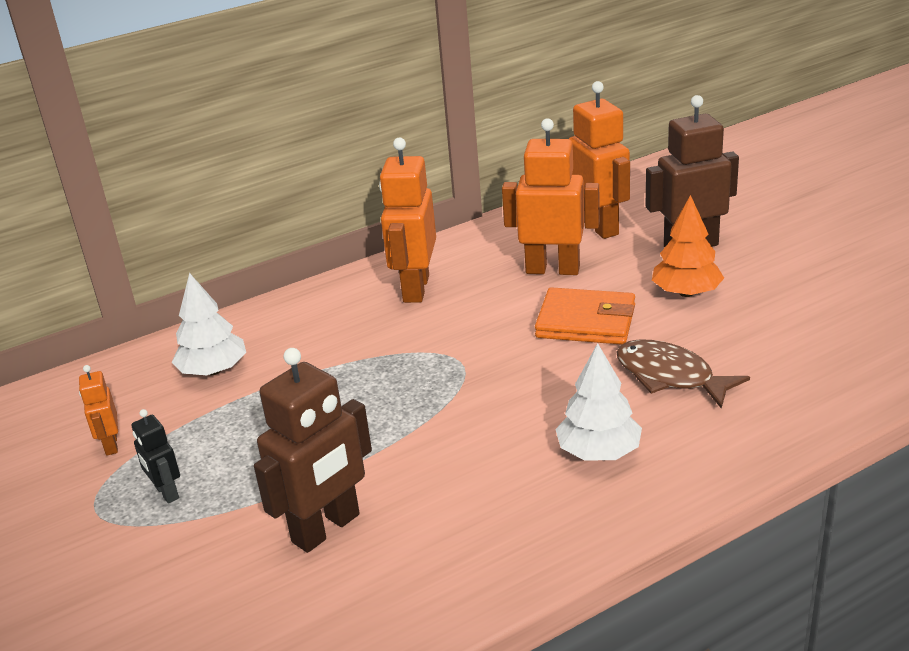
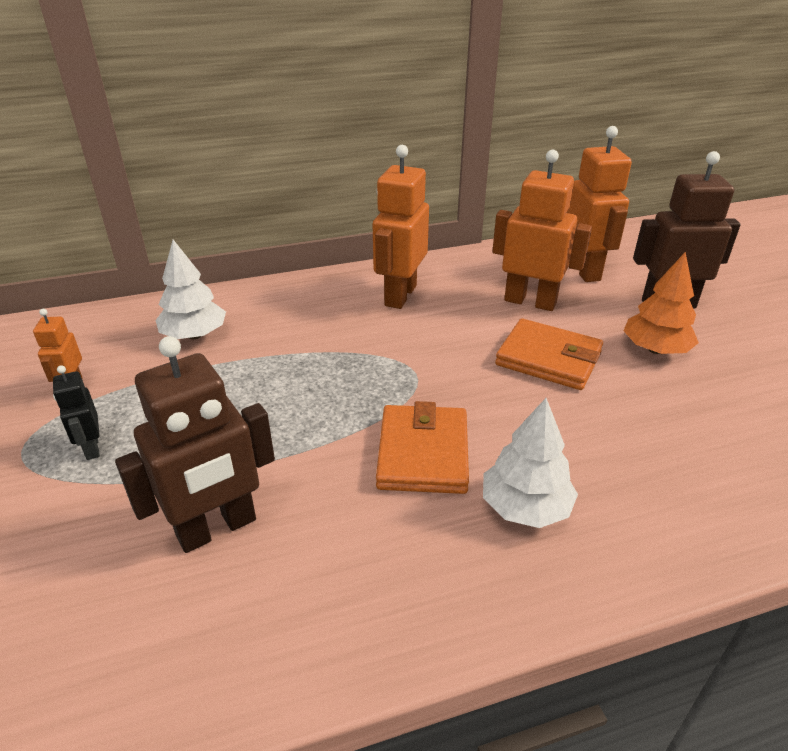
camera: 10 degrees right, 5 degrees up
brown fish [616,339,750,409] -> none
none -> orange wallet [376,401,469,494]

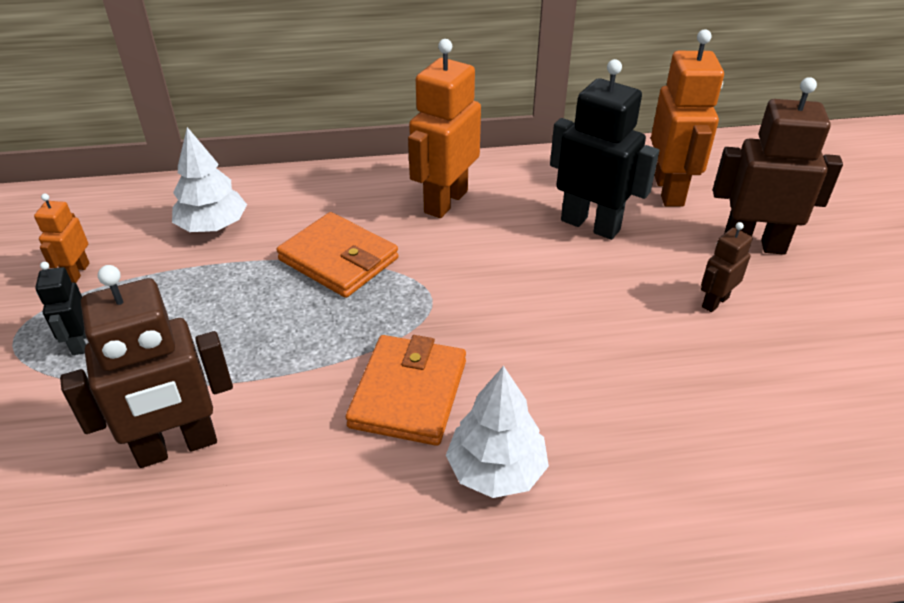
camera: 10 degrees right, 5 degrees up
orange robot [492,150,592,311] -> black robot [550,59,659,240]
orange wallet [495,319,603,390] -> orange wallet moved to [277,212,398,298]
orange tree [624,252,699,354] -> brown robot [701,222,753,312]

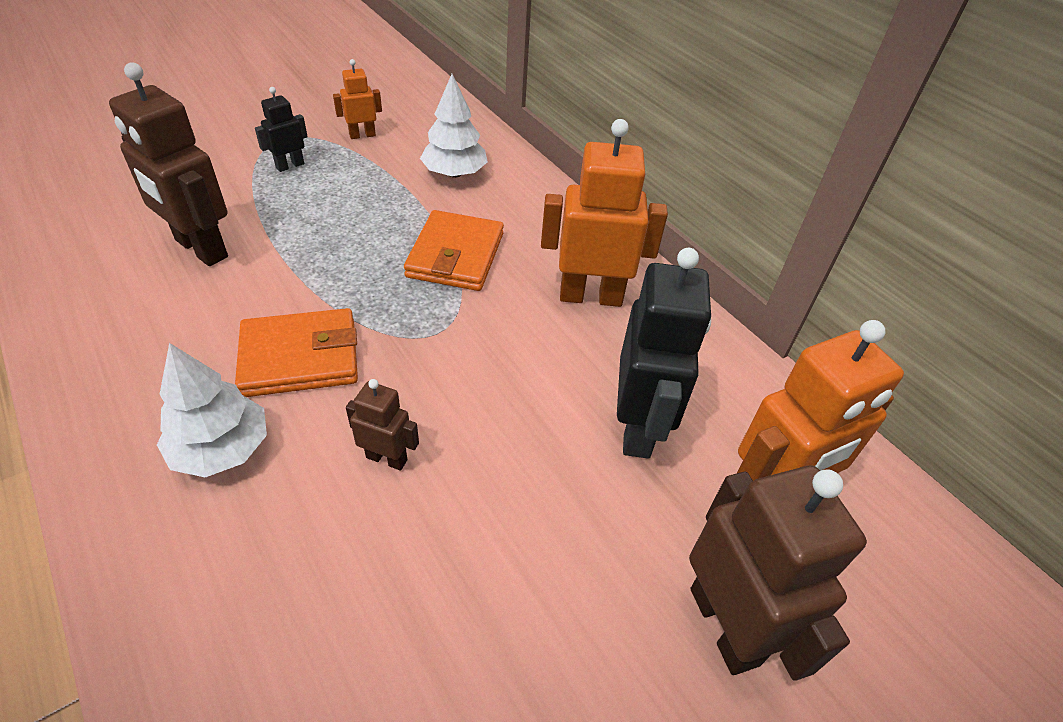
camera: 60 degrees right, 5 degrees up
brown robot [701,222,753,312] -> brown robot moved to [346,379,419,470]

